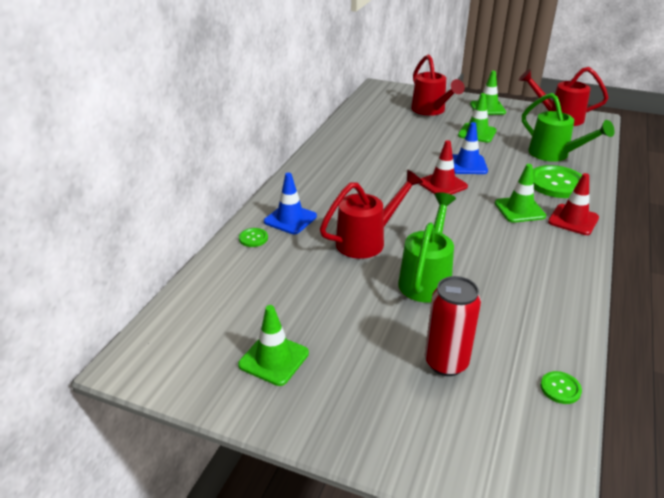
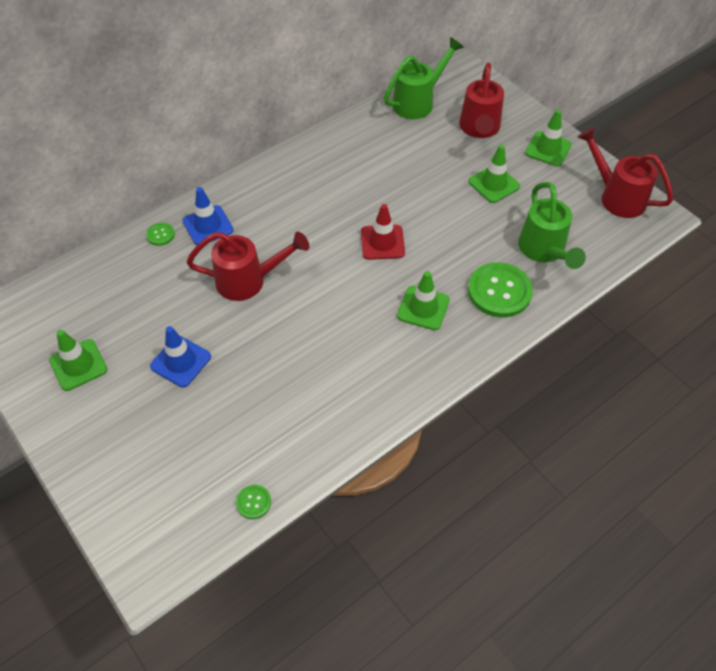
camera: 30 degrees right, 20 degrees up
green watering can [398,192,456,303] -> green watering can moved to [384,37,464,119]
red can [425,276,481,376] -> none
blue traffic cone [452,122,488,174] -> blue traffic cone moved to [150,326,211,387]
red traffic cone [548,173,599,235] -> none

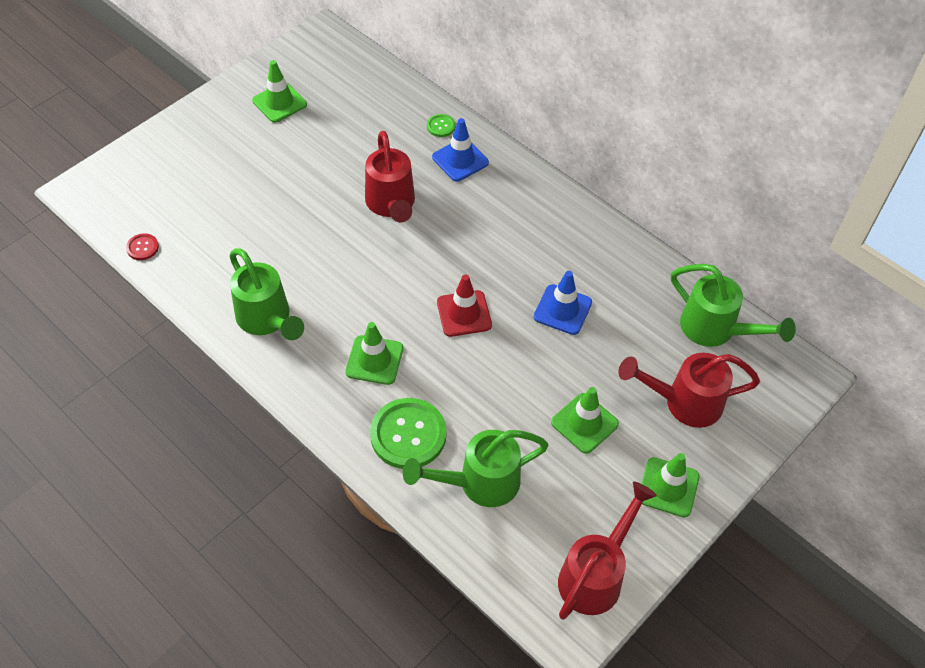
camera: 80 degrees right, 0 degrees up
blue traffic cone [150,326,211,387] -> blue traffic cone moved to [534,271,592,335]
green button [236,485,271,519] -> red button [126,233,159,260]
none -> green watering can [229,248,304,340]

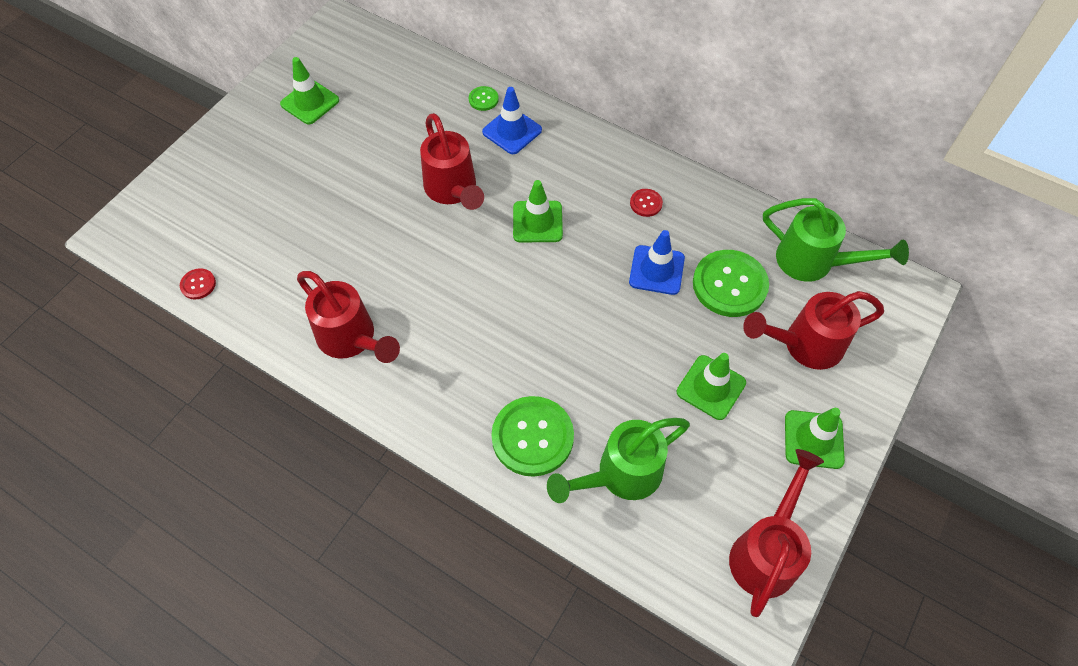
camera: 10 degrees left, 5 degrees up
green watering can [229,248,304,340] -> red watering can [297,271,400,363]
green traffic cone [345,322,403,385] -> green traffic cone moved to [513,180,563,242]
red traffic cone [437,275,492,337] -> none
none -> red button [630,189,663,217]
none -> green button [693,250,769,317]

